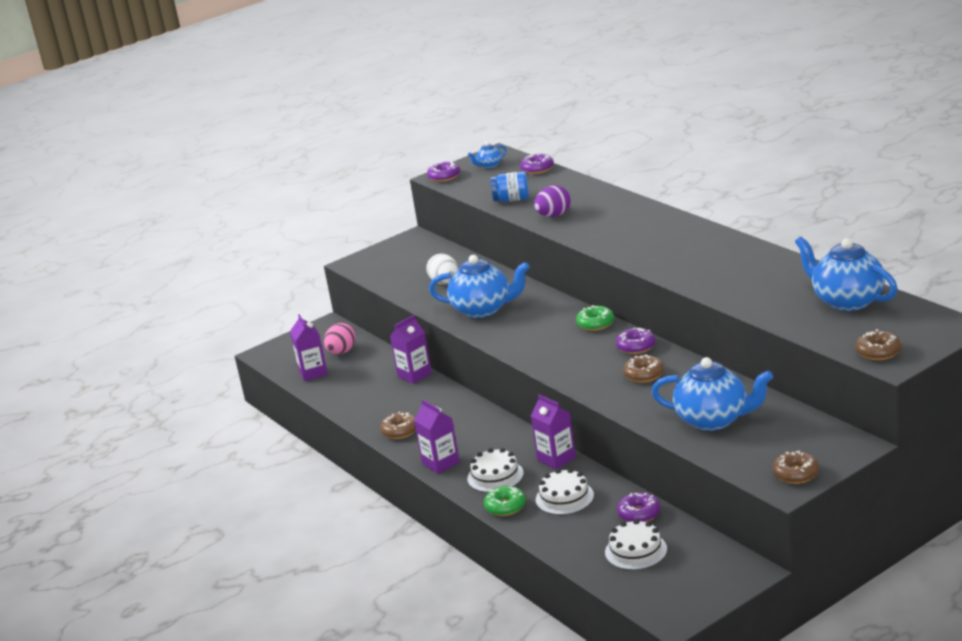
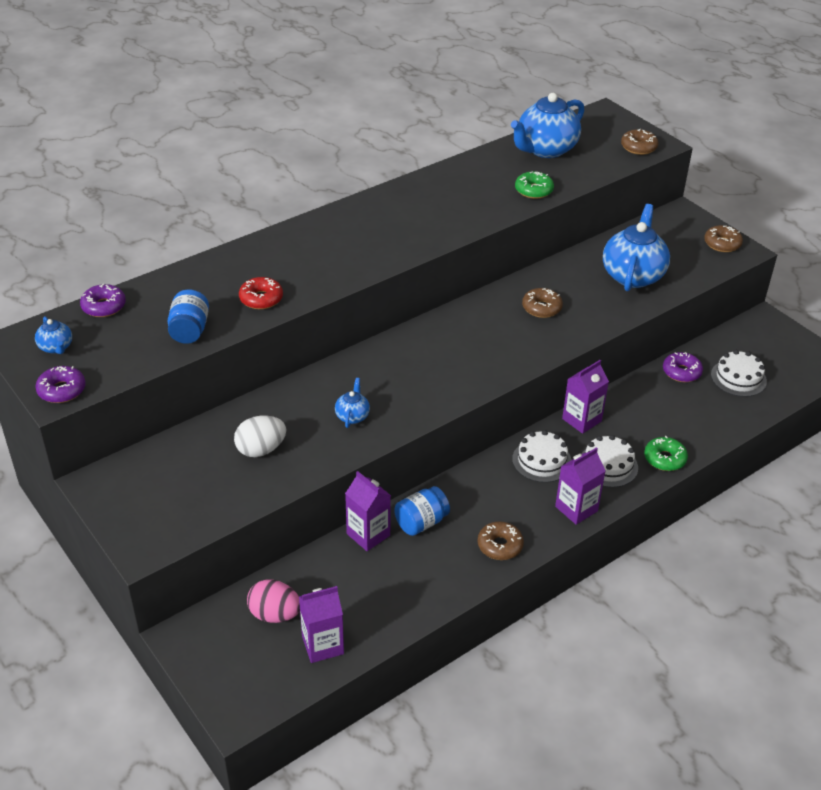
camera: 95 degrees left, 15 degrees up
blue teapot [429,255,530,318] -> blue teapot [335,378,370,428], size x0.46
purple egg [534,185,571,217] -> red donut [239,277,283,309]
white cake [536,468,594,515] -> white cake moved to [512,430,572,483]
green donut [576,305,614,331] -> green donut moved to [515,171,554,199]
purple donut [616,328,656,354] -> none
none -> blue jar [394,486,450,536]

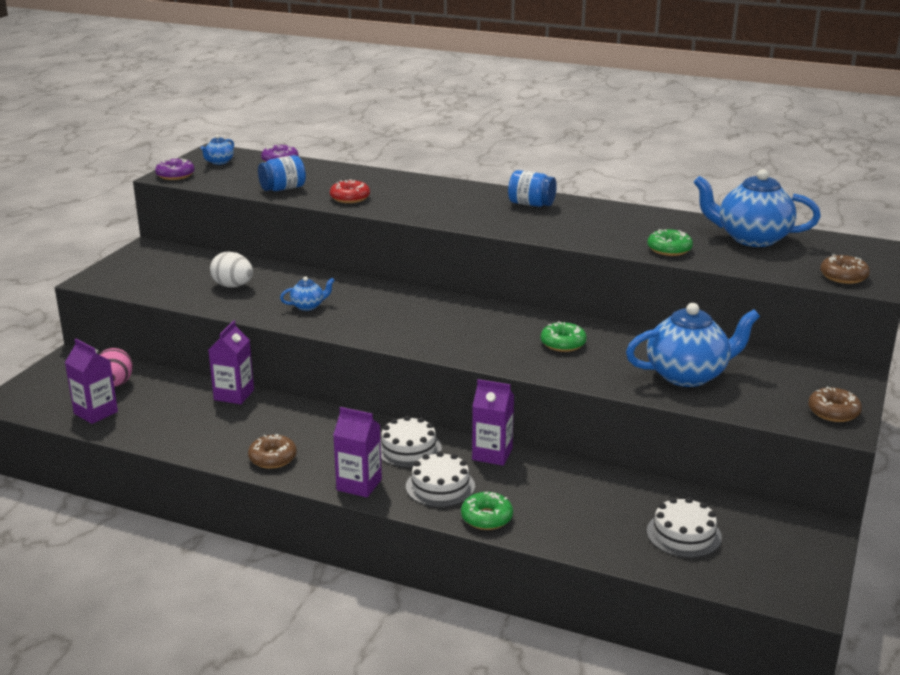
camera: 60 degrees right, 15 degrees down
blue jar [394,486,450,536] -> blue jar moved to [508,170,557,207]
brown donut [522,288,563,318] -> green donut [541,321,587,352]
purple donut [663,352,703,382] -> none

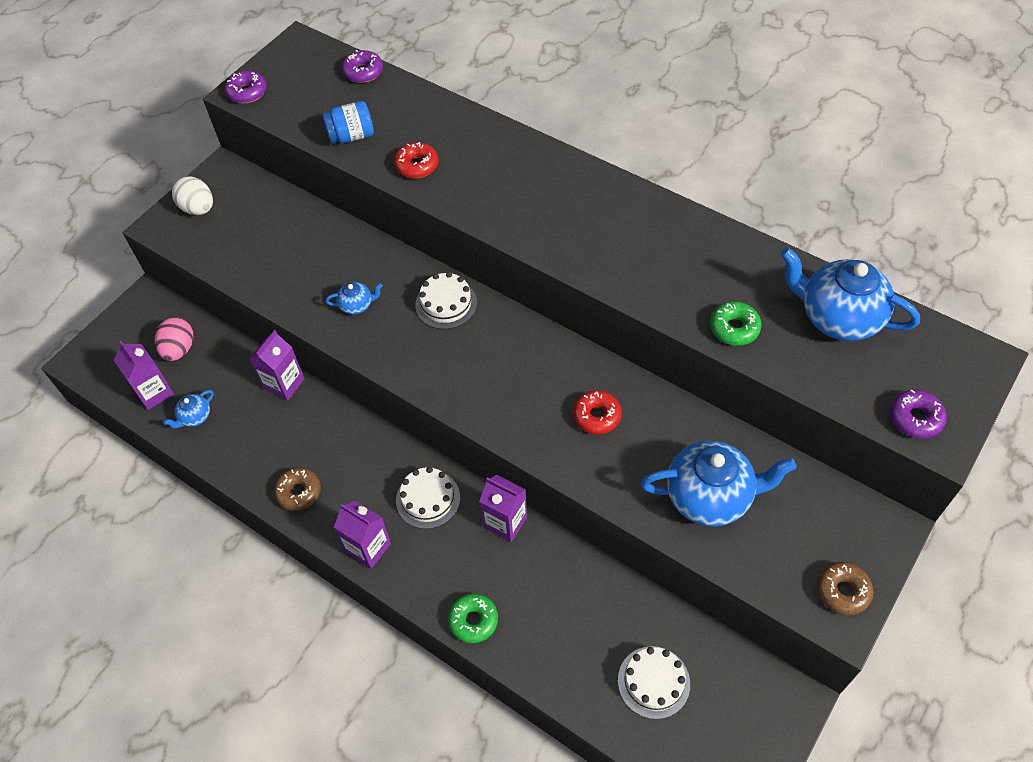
camera: 15 degrees right, 30 degrees up
blue teapot [201,135,234,165] -> blue teapot moved to [163,390,214,428]
white egg [210,251,253,288] -> white egg moved to [172,176,213,215]
white cake [406,451,475,507] -> white cake moved to [415,272,477,329]
blue jar [508,170,557,207] -> none
green donut [541,321,587,352] -> red donut [573,390,622,434]
brown donut [820,254,870,284] -> purple donut [890,389,947,439]

